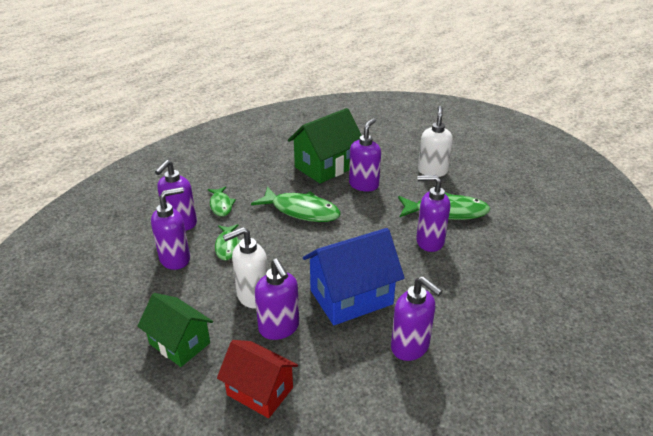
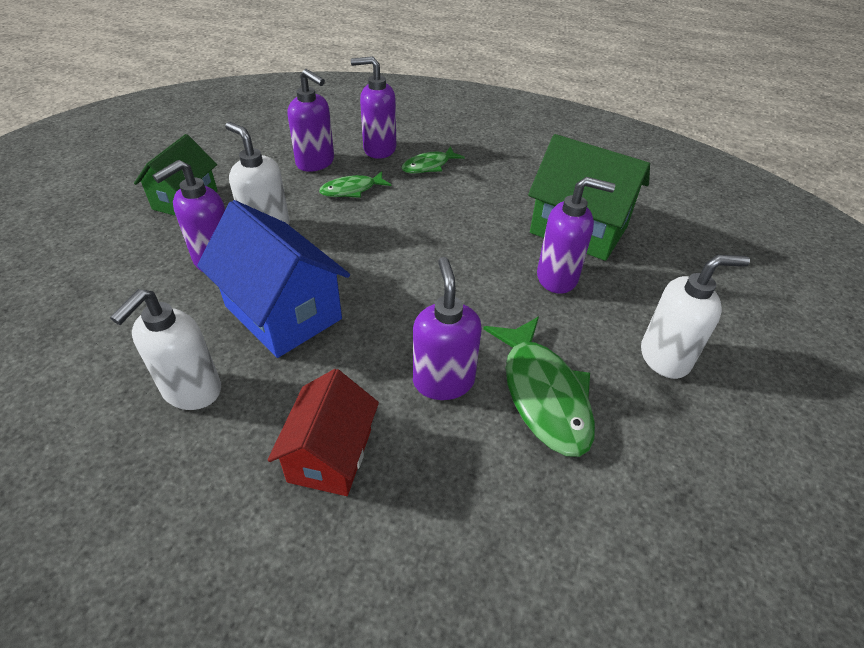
camera: 70 degrees right, 10 degrees up
red house [217,340,298,418] -> red house moved to [267,369,379,496]
green fish [251,187,341,222] -> none
purple soap dispenser [391,276,442,361] -> white soap dispenser [110,289,221,410]

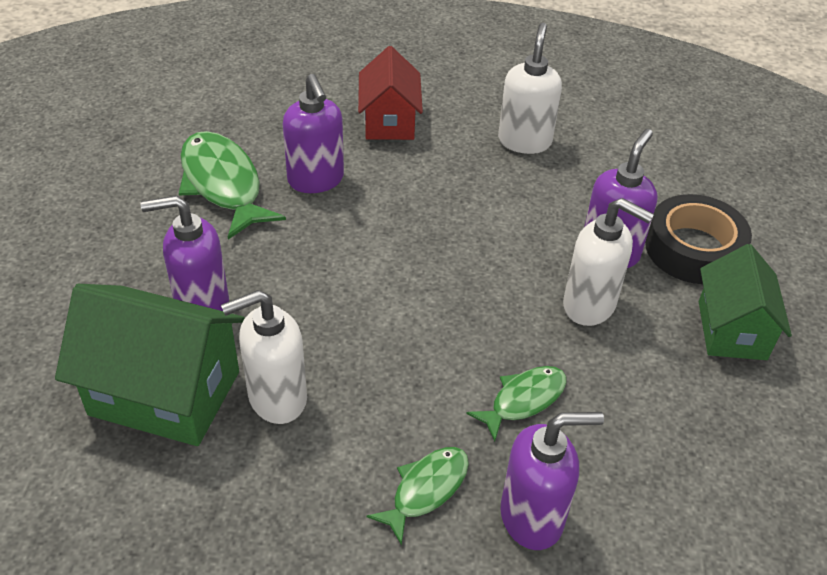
camera: 165 degrees right, 0 degrees up
blue house [197,200,350,358] -> none
purple soap dispenser [287,69,334,172] -> none
white soap dispenser [641,255,750,379] -> white soap dispenser moved to [221,290,307,424]
none -> black tape [645,194,752,284]

